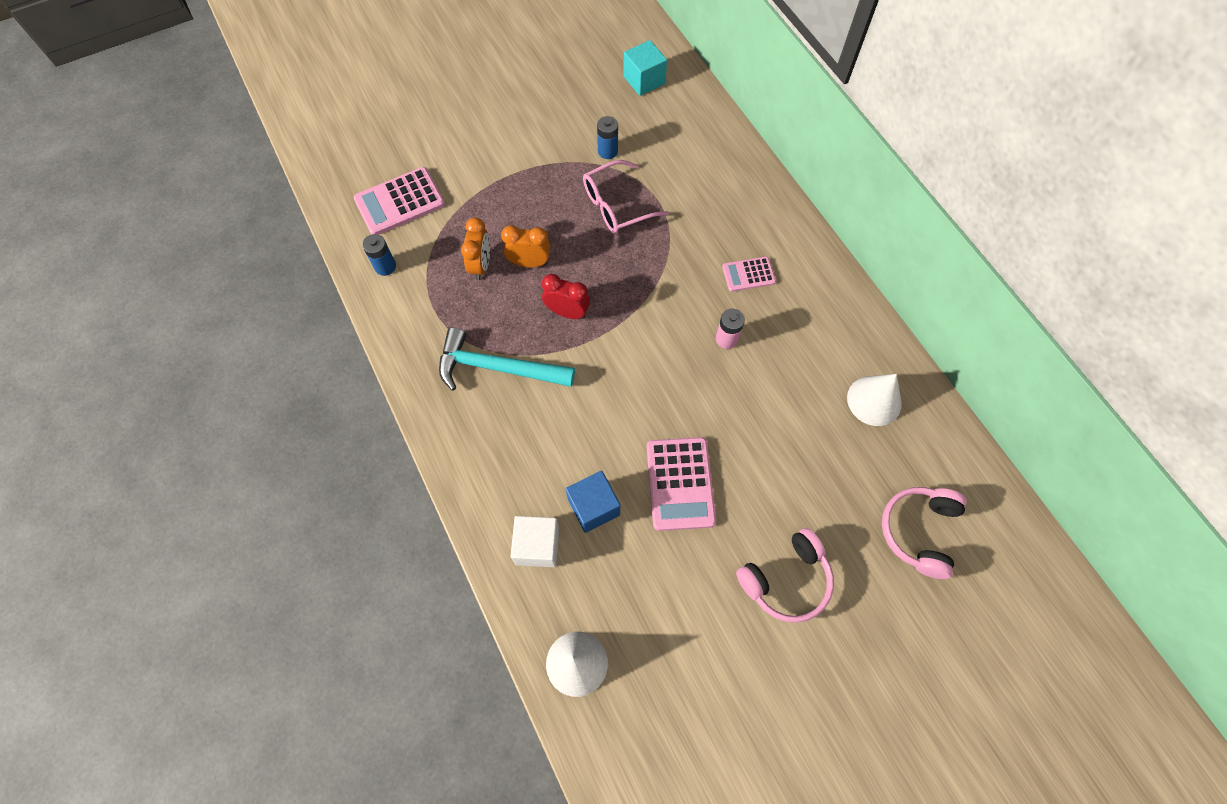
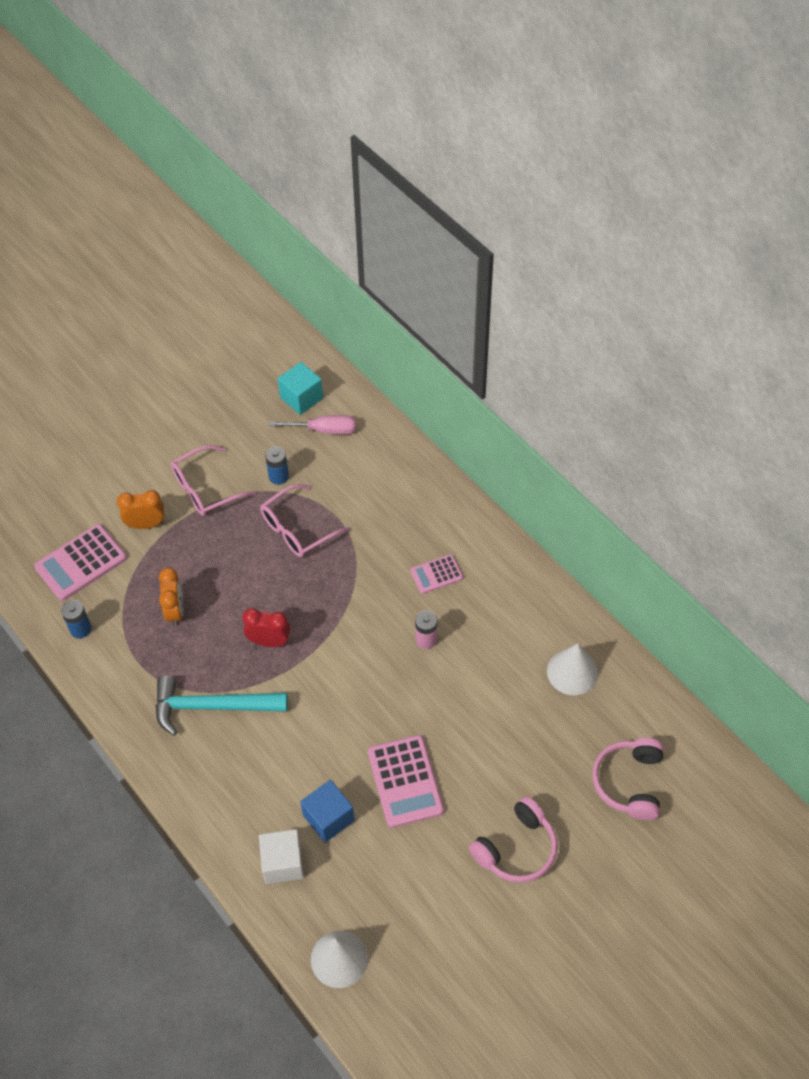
camera: 10 degrees left, 10 degrees down
orange clock [501,225,550,267] -> orange clock moved to [117,490,164,529]
none -> pink glasses [171,445,256,516]
none -> pink screwdriver [269,415,356,434]

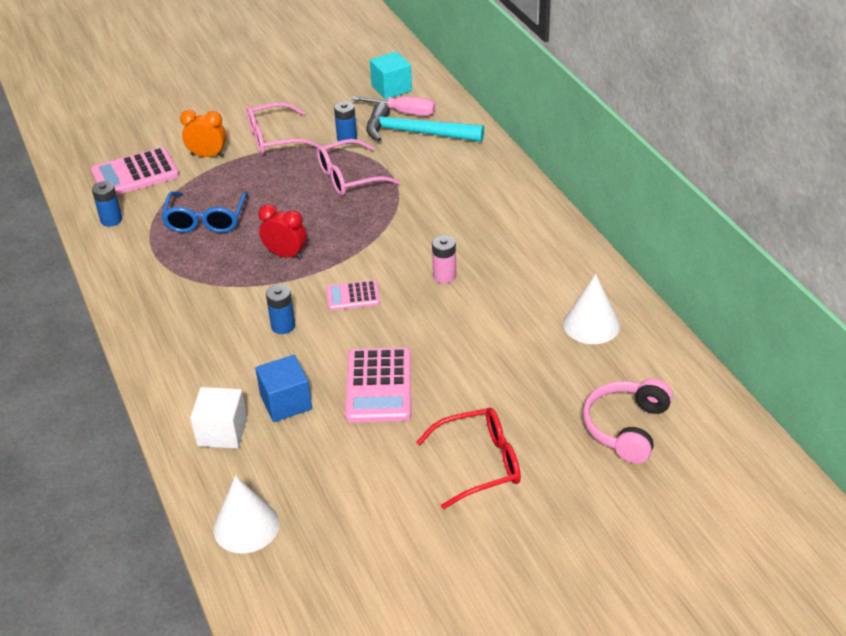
camera: 15 degrees right, 15 degrees down
turquoise hammer [155,676,288,736] -> turquoise hammer moved to [366,102,484,142]
orange clock [159,568,184,626] -> blue glasses [161,191,248,233]
pink calculator [410,554,463,594] -> pink calculator moved to [326,280,380,310]
pink headphones [469,796,558,883] -> red glasses [416,408,521,509]
none -> blue battery [266,284,295,334]

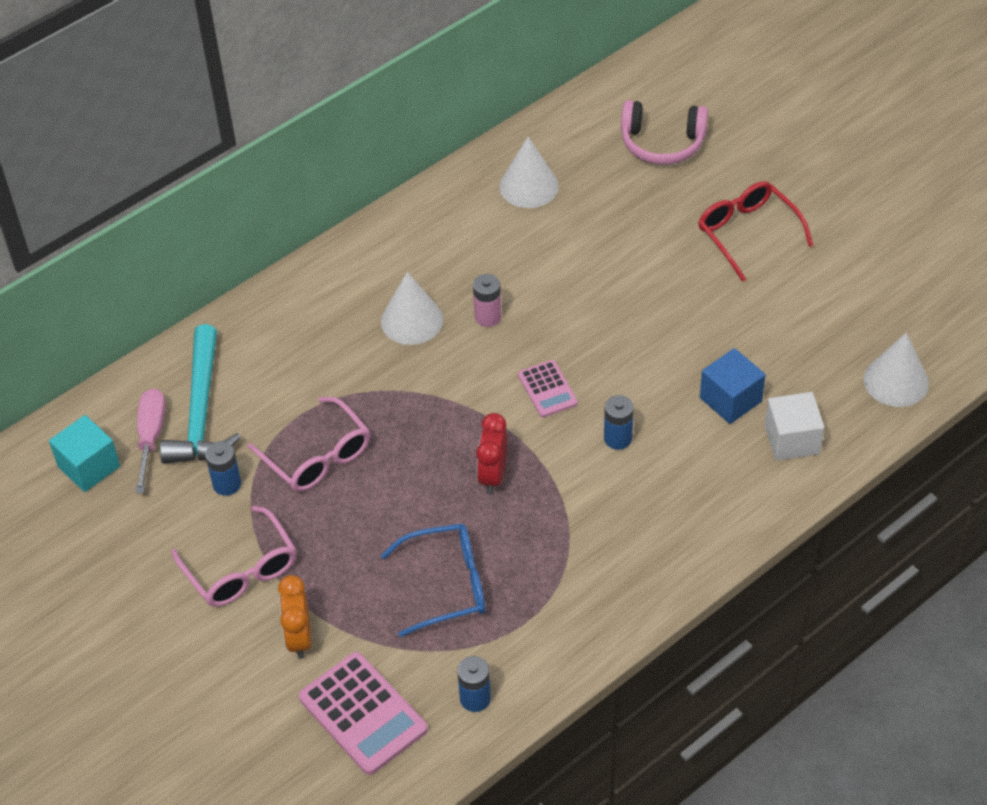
camera: 105 degrees left, 10 degrees up
pink calculator [345,347,411,422] -> none
none -> white cone [381,272,443,345]

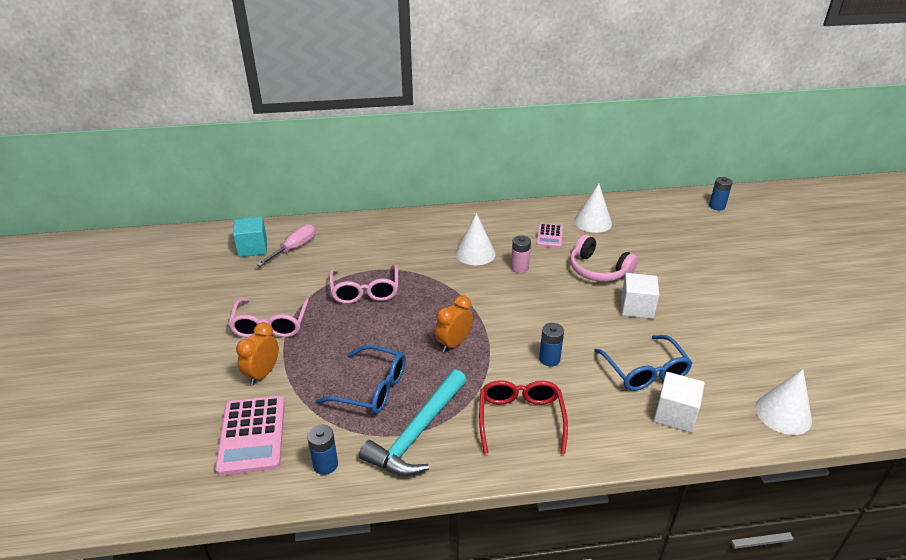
camera: 30 degrees right, 15 degrees down
turquoise hammer [160,324,241,464] -> turquoise hammer moved to [359,369,466,476]
blue battery [205,441,241,496] -> blue battery moved to [709,177,733,211]
red clock [476,413,507,494] -> orange clock [435,295,473,352]
pink calculator [518,360,578,417] -> pink calculator moved to [536,224,563,248]
pink headphones [621,100,708,165] -> pink headphones moved to [570,235,638,282]
red glasses [698,181,814,282] -> red glasses moved to [479,380,568,454]
blue cube [700,348,766,424] -> blue glasses [594,335,692,391]
none -> white cube [621,273,659,319]

